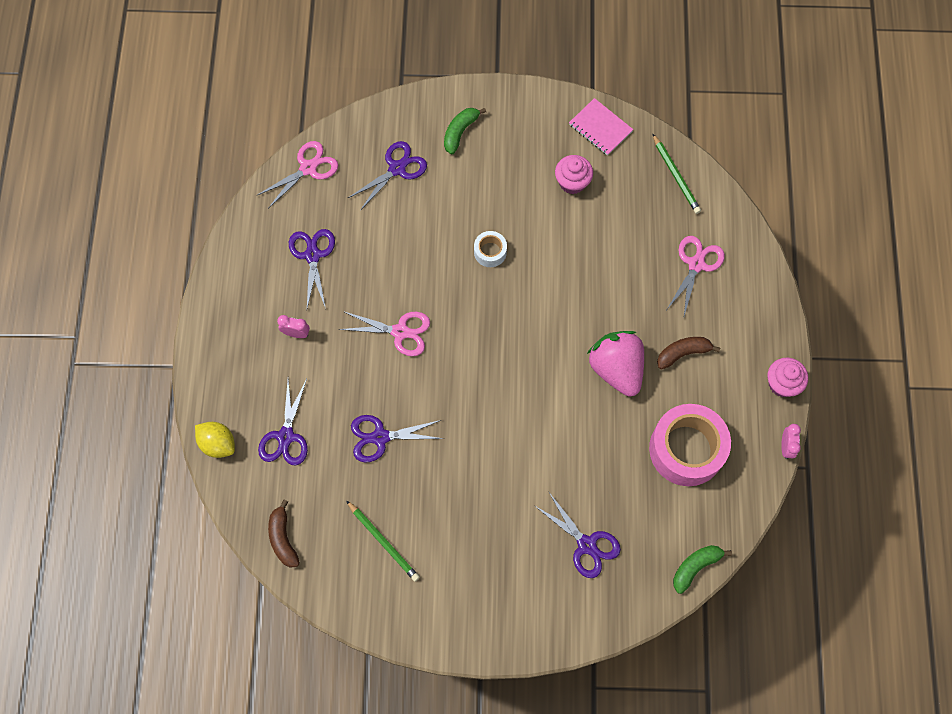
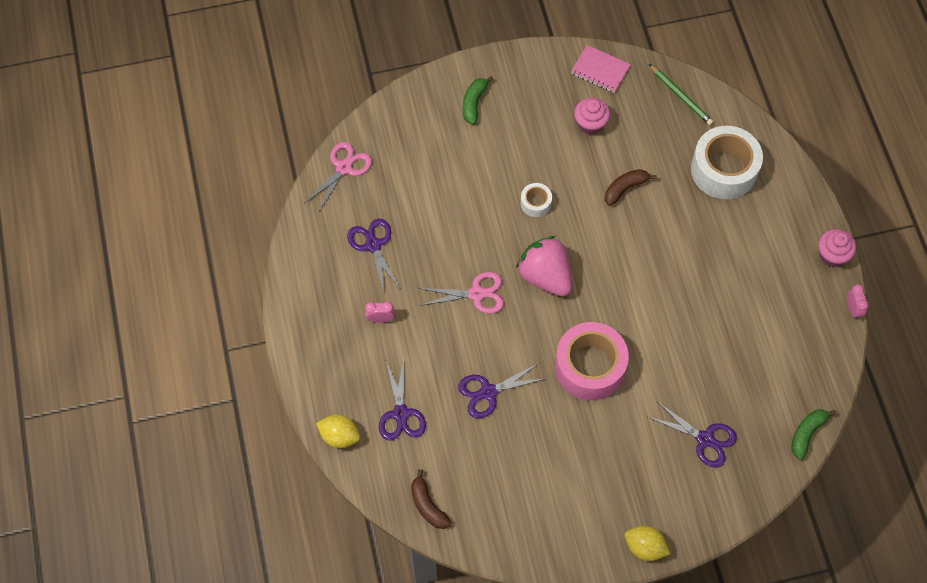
camera: 15 degrees left, 5 degrees down
green pencil [346,500,420,582] -> none
purple scissors [348,141,427,211] -> none
pink strawberry [587,331,644,397] -> pink strawberry moved to [516,236,572,296]
pink tape [649,404,731,486] -> pink tape moved to [555,322,629,400]
brown banana [657,337,720,369] -> brown banana moved to [605,169,657,206]
pink scissors [667,236,725,316] -> white tape [691,126,763,199]
none -> yellow lemon [625,526,670,561]

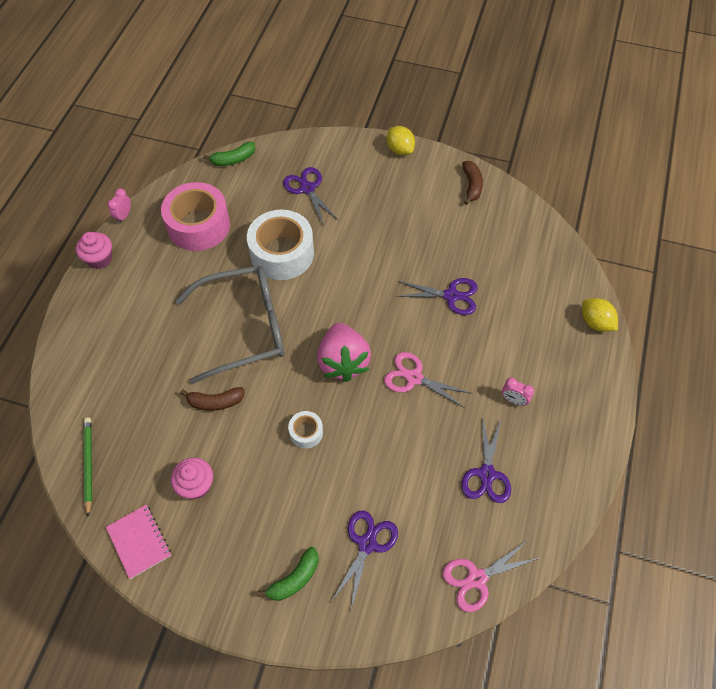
camera: 150 degrees left, 5 degrees down
purple scissors [379,359,426,441] -> purple scissors moved to [331,511,398,609]
brown banana [411,469,452,529] -> brown banana moved to [462,161,483,205]
pink tape [555,322,629,400] -> pink tape moved to [161,182,230,251]
white tape [691,126,763,199] -> white tape moved to [247,210,314,280]
none -> grey glasses [175,266,285,384]

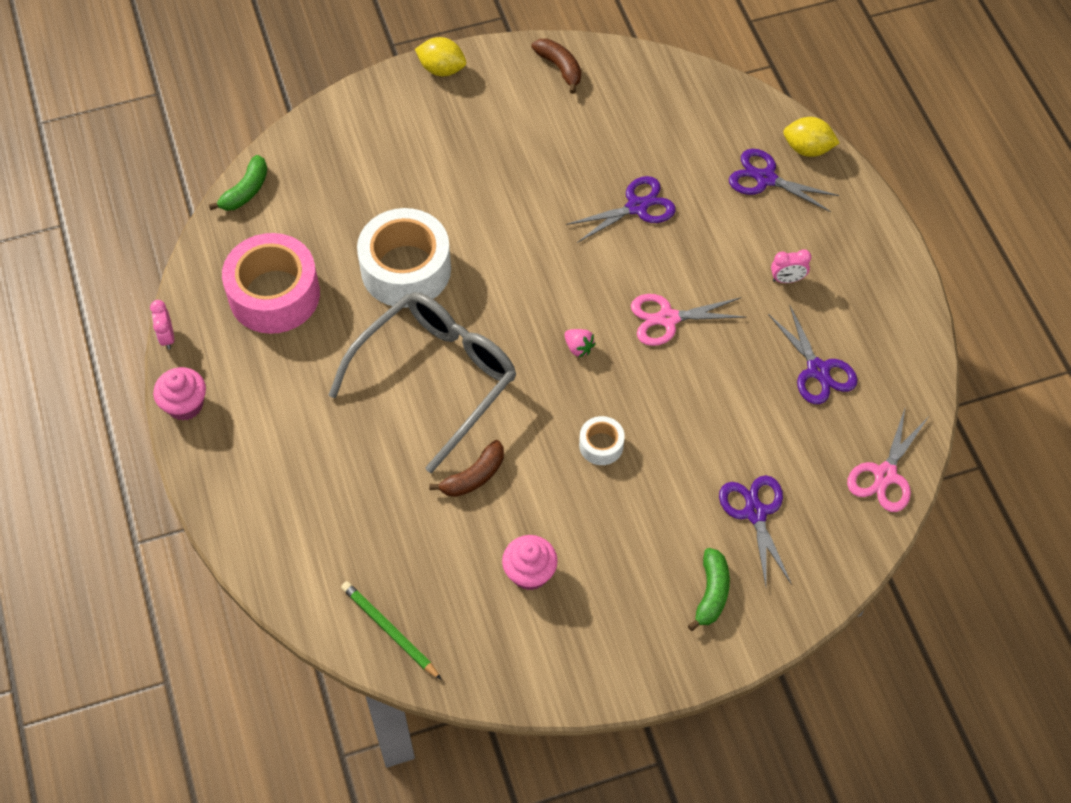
camera: 35 degrees left, 0 degrees up
pink notebook [106,505,171,579] -> none
purple scissors [283,167,339,225] -> purple scissors moved to [729,149,839,212]
pink strawberry [317,323,371,382] -> pink strawberry [565,329,596,358], size x0.40

